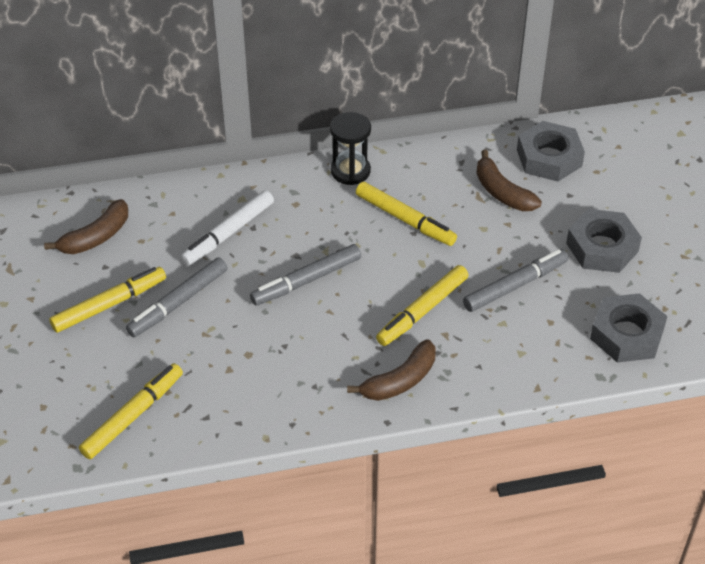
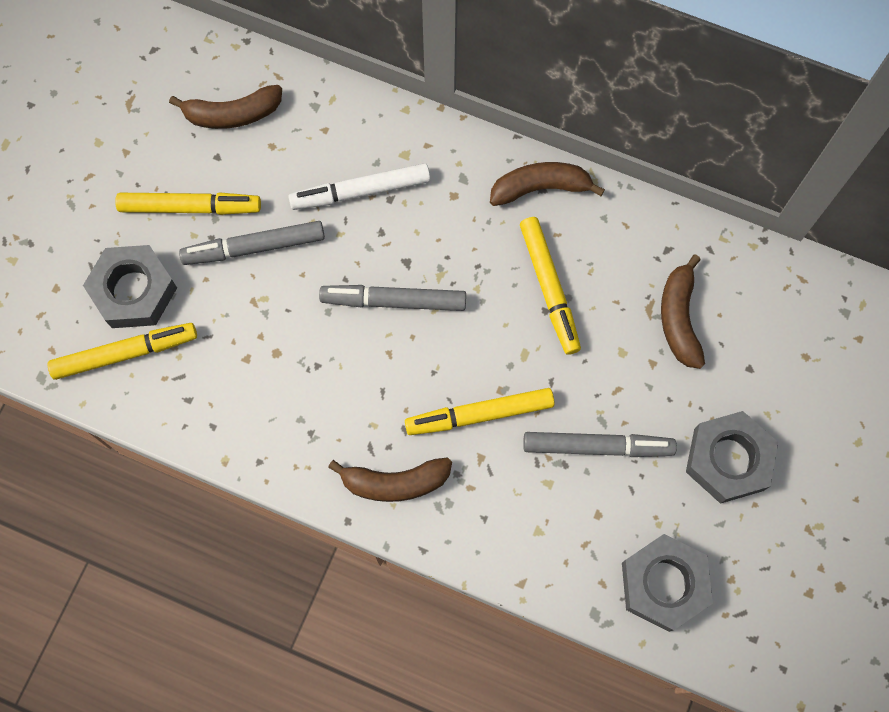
camera: 35 degrees right, 25 degrees up
black hourglass [330,112,371,185] -> brown banana [490,162,605,206]
grey nut [517,121,585,182] -> grey nut moved to [83,245,177,328]

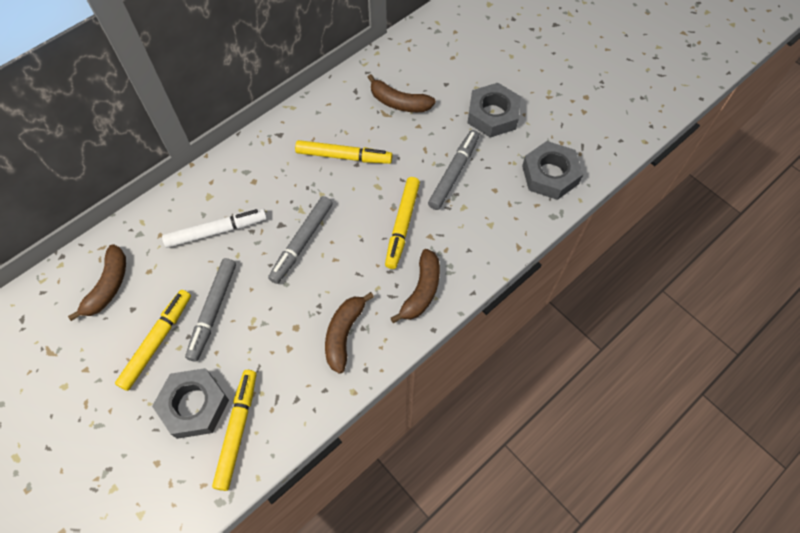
camera: 65 degrees left, 10 degrees down
white marker [288,163,431,210] -> white marker turned 120 degrees counterclockwise [162,208,267,248]
brown banana [490,162,605,206] -> brown banana moved to [325,292,374,374]

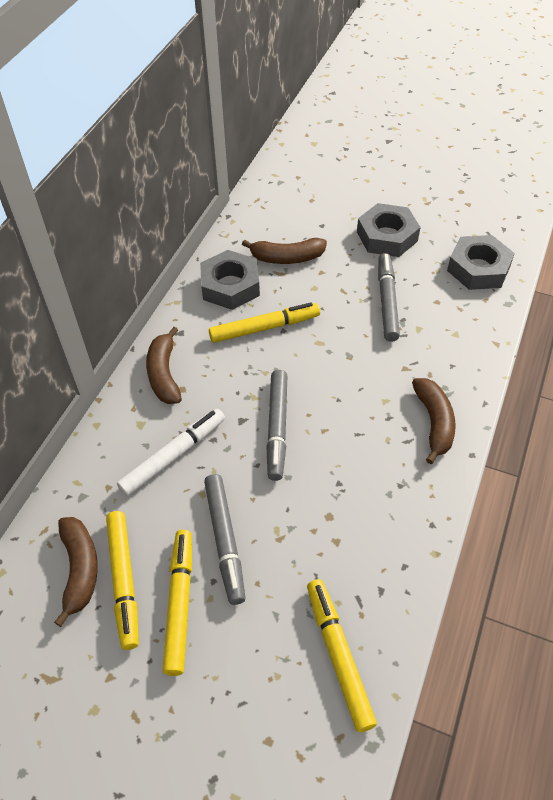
camera: 25 degrees left, 10 degrees down
grey nut [152,368,229,439] -> grey nut moved to [200,250,260,310]
brown banana [325,292,374,374] -> brown banana moved to [146,327,182,404]
yellow marker [385,177,420,269] -> yellow marker moved to [106,511,139,650]

